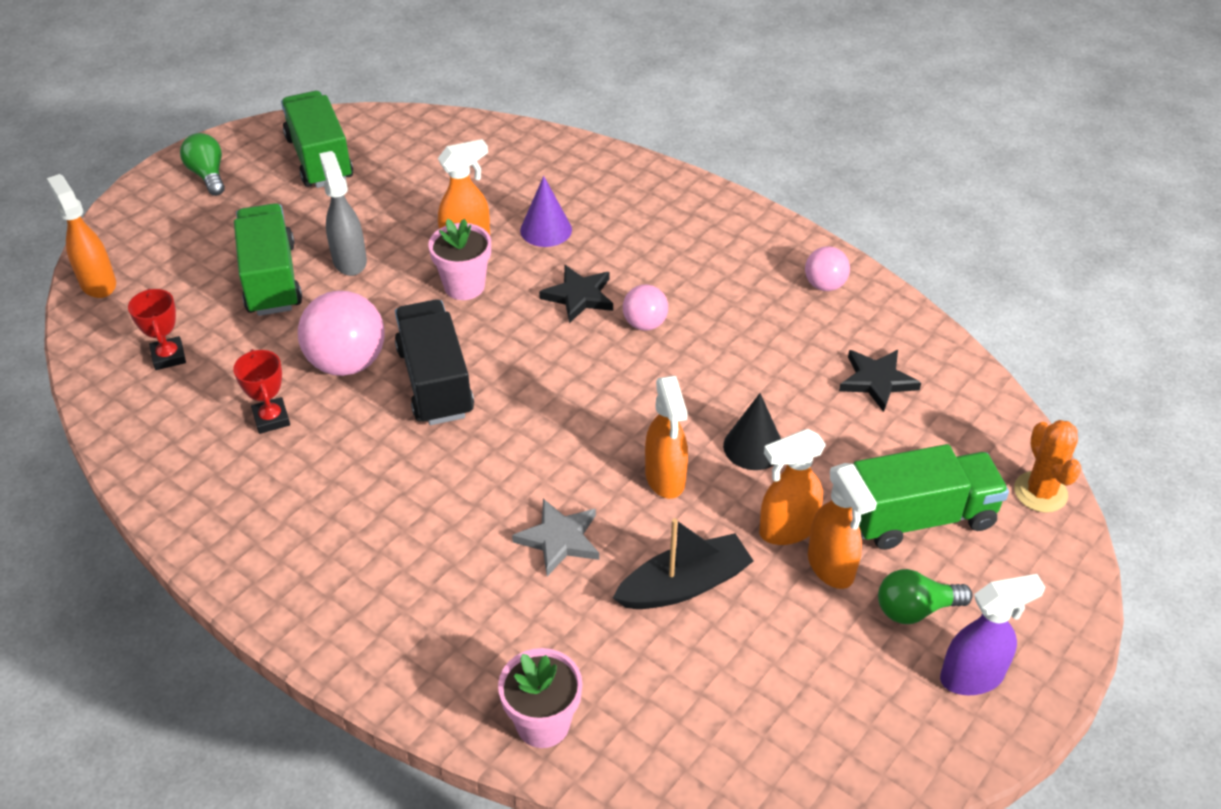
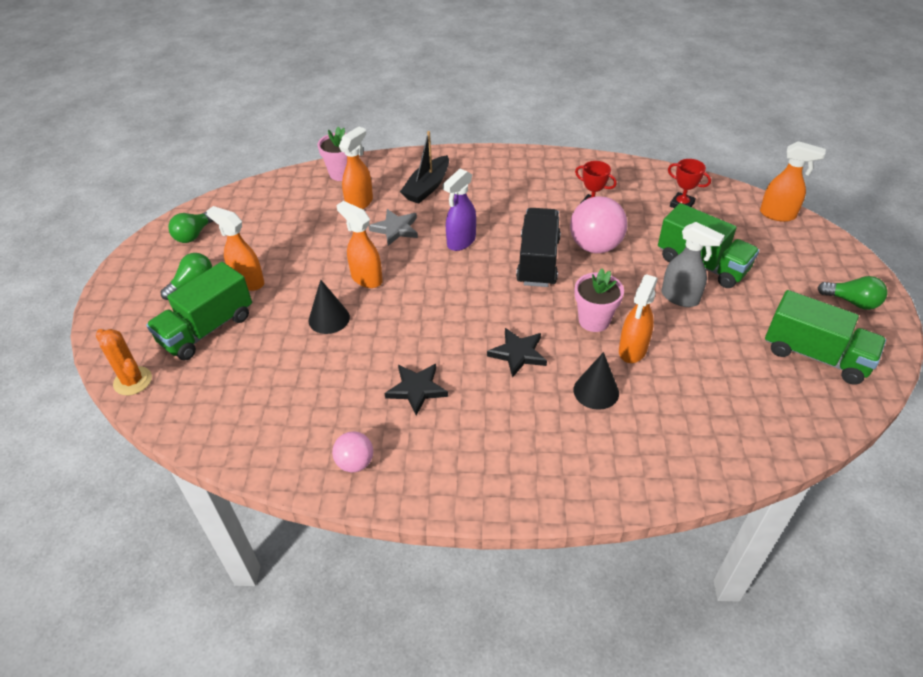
camera: 145 degrees right, 0 degrees up
black truck [395,300,474,425] -> black truck turned 120 degrees counterclockwise [516,208,561,287]
purple cone [520,176,572,247] -> black cone [574,352,619,410]
black boat [613,518,753,609] -> black boat moved to [400,131,449,204]
pink ball [623,285,668,331] -> none
orange spray bottle [759,429,826,545] -> orange spray bottle moved to [339,127,373,209]
black star [839,350,921,412] -> black star moved to [385,364,448,416]
purple spray bottle [940,574,1045,695] -> purple spray bottle moved to [443,169,476,251]
none -> green light bulb [168,212,213,243]

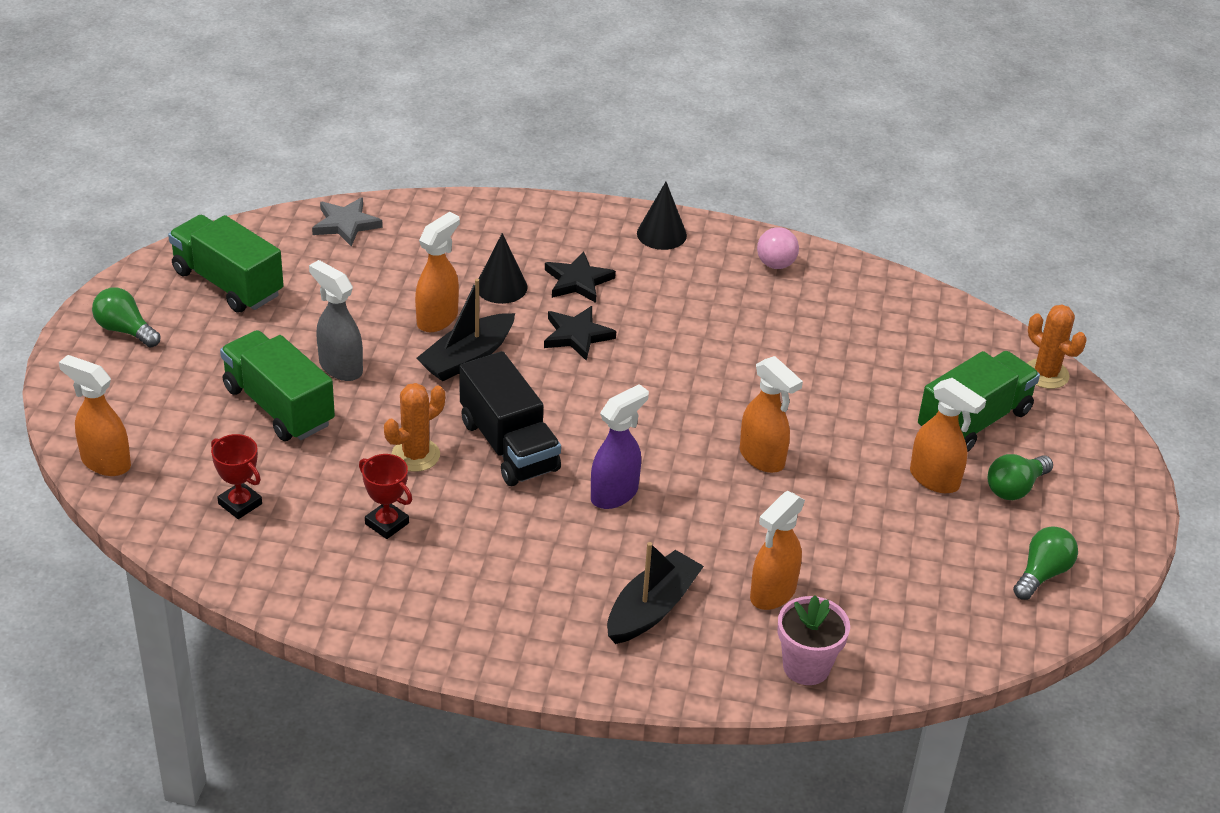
camera: 175 degrees left, 5 degrees down
black cone [309,280,350,334] -> black cone moved to [637,182,687,250]
grey star [369,209,418,246] -> grey star moved to [312,197,383,247]
black star [385,364,448,416] -> black star moved to [545,251,616,303]
black truck [516,208,561,287] -> black truck turned 45 degrees counterclockwise [459,351,561,486]
pink ball [570,196,627,253] -> orange cactus [384,383,445,472]
pink flower pot [574,268,624,332] -> black boat [416,279,515,381]

